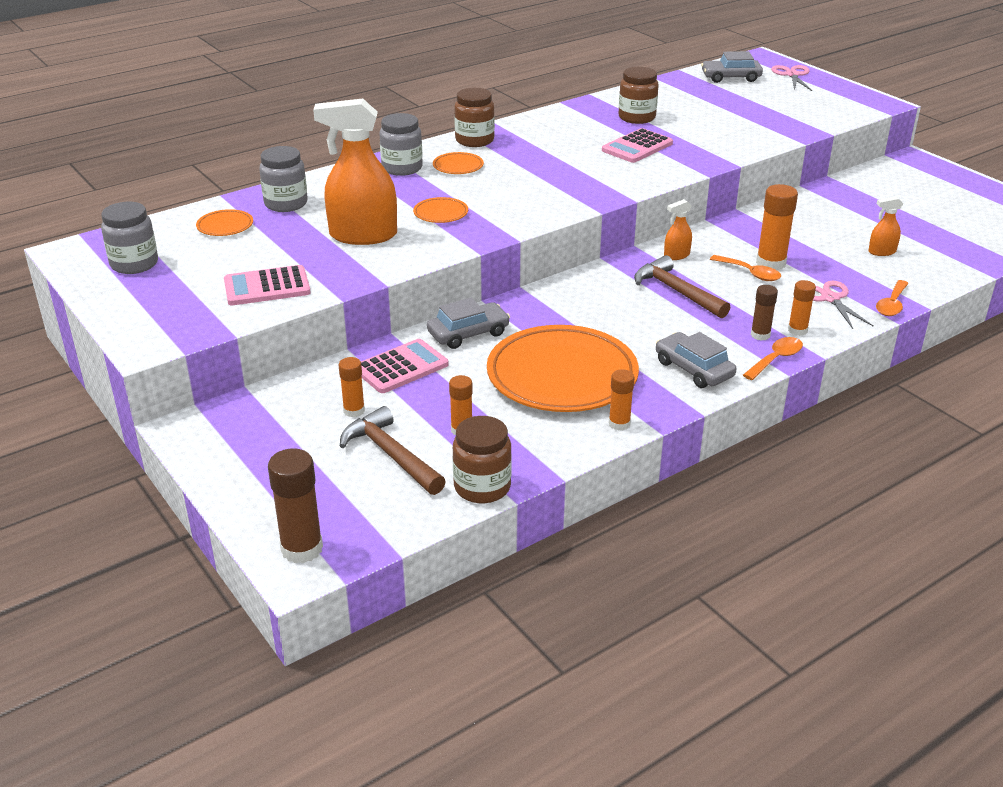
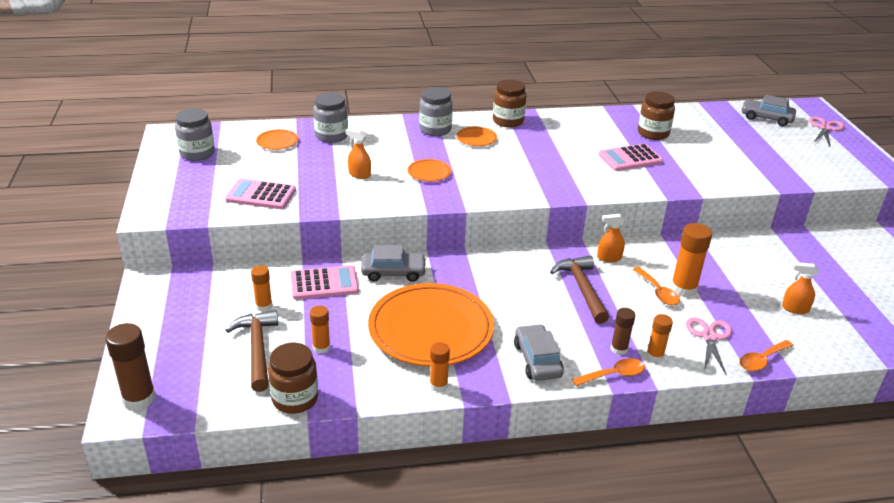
camera: 25 degrees right, 0 degrees up
orange spray bottle [313,98,397,245] -> orange spray bottle [345,128,371,179], size x0.45

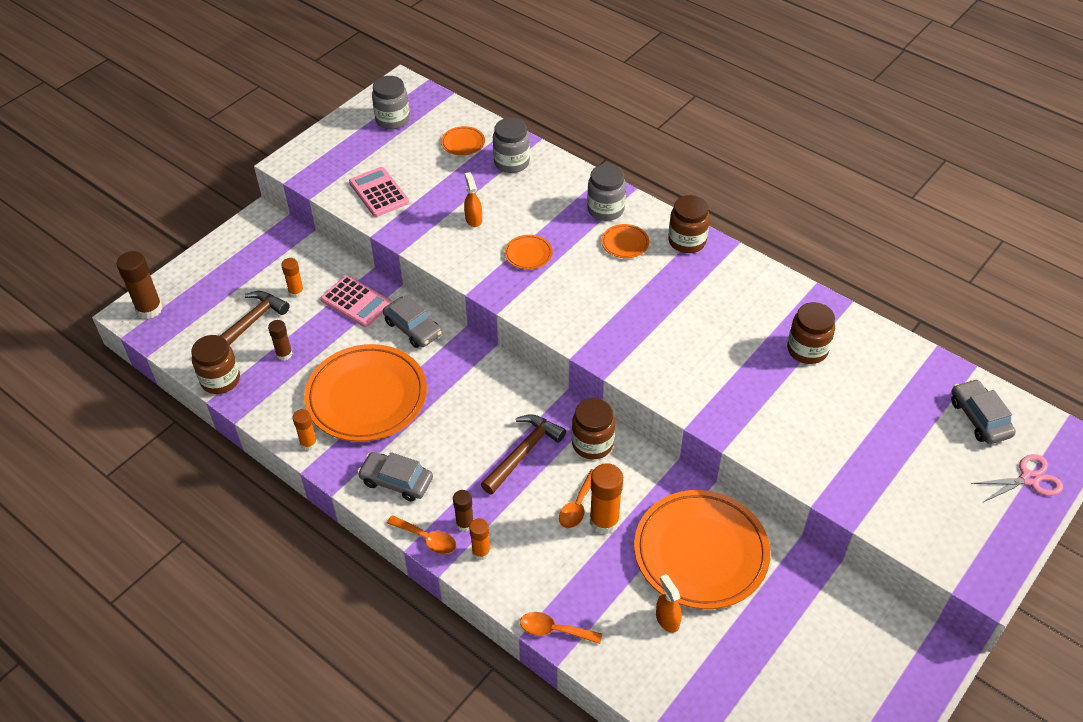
camera: 50 degrees right, 15 degrees up
orange glue stick [310,305,330,354] -> brown glue stick [268,320,292,360]
grey car [514,324,564,381] -> grey car turned 105 degrees counterclockwise [358,452,433,501]
orange spray bottle [597,214,625,262] -> brown jar [572,398,615,459]
pink calculator [598,144,663,171] -> none
pink scissors [686,317,732,375] -> none
none -> orange plate [634,490,771,609]

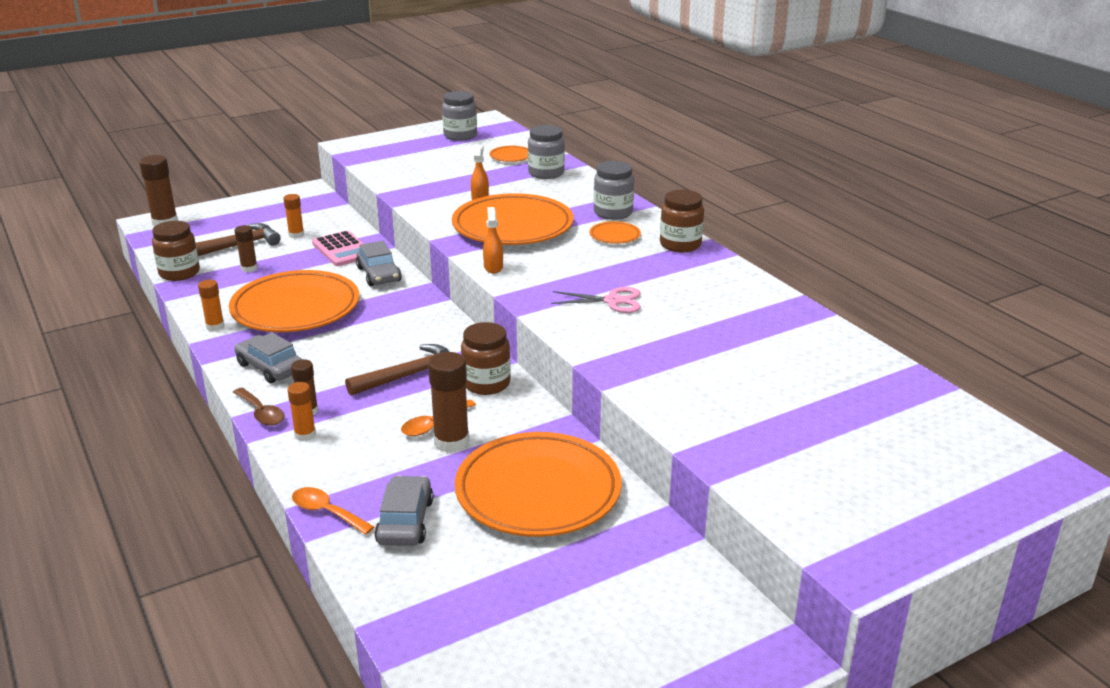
camera: 20 degrees right, 20 degrees down
pink calculator [349,167,409,217] -> none
orange spoon [387,515,456,554] -> brown spoon [233,388,285,426]
orange plate [505,235,553,269] -> orange plate [452,193,574,245], size x2.40
orange glue stick [590,463,623,534] -> brown glue stick [428,352,469,453]
orange spray bottle [656,574,682,633] -> orange spray bottle moved to [483,207,503,273]
brown jar [787,302,835,364] -> none
grey car [951,379,1016,444] -> grey car moved to [374,476,433,546]
pink scissors [971,454,1063,503] -> pink scissors moved to [551,287,641,313]

